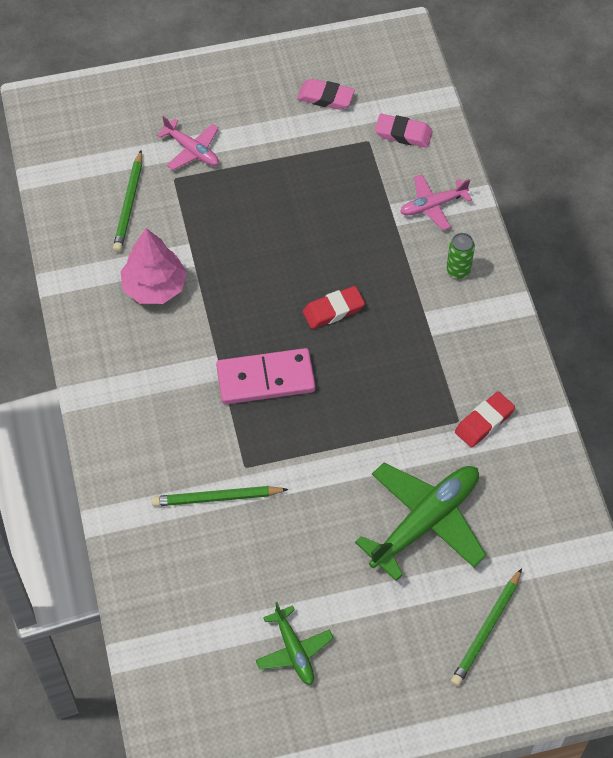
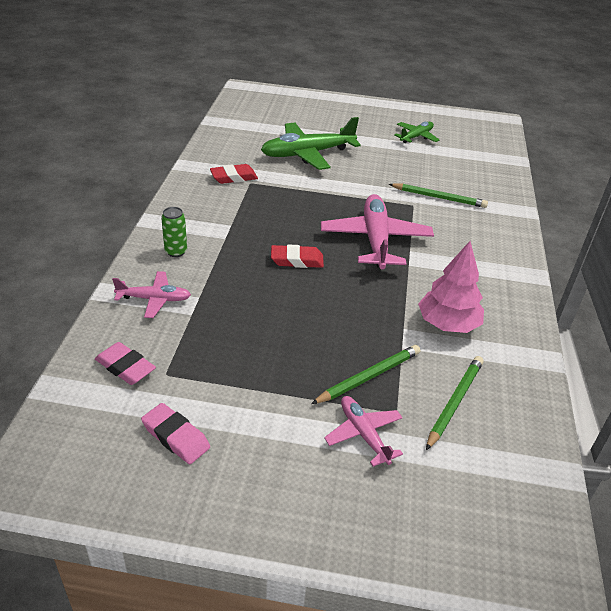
camera: 160 degrees left, 20 degrees down
pink domino [216,348,316,404] -> pink plane [321,194,434,269]
green plane [256,602,334,685] -> green plane turned 45 degrees clockwise [394,122,439,143]
green pencil [451,568,522,686] -> green pencil moved to [311,345,420,404]

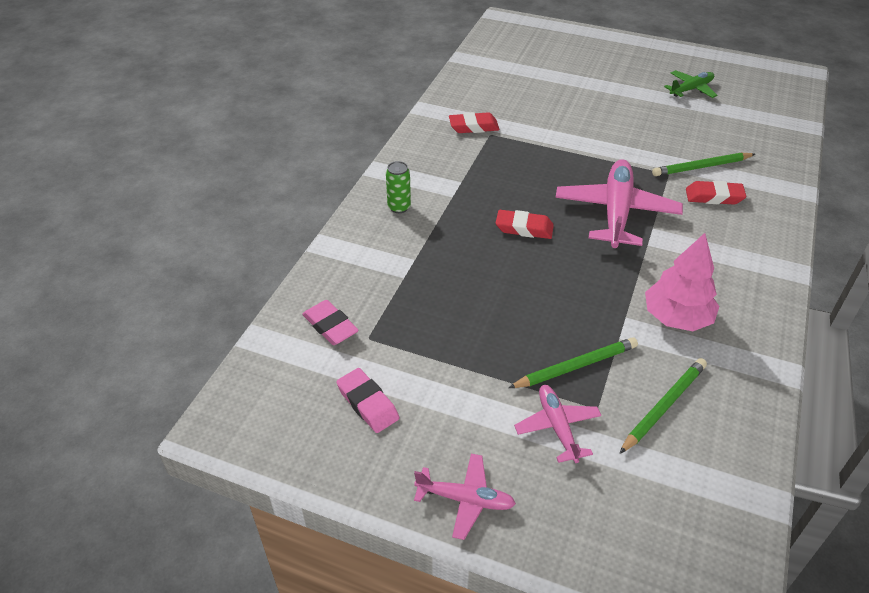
camera: 15 degrees right, 5 degrees up
pink plane [112,271,191,318] -> pink plane moved to [414,454,516,540]
green plane [261,117,361,170] -> none
green pencil [389,183,488,208] -> green pencil turned 135 degrees clockwise [652,153,755,176]
none -> red eraser [686,181,746,205]

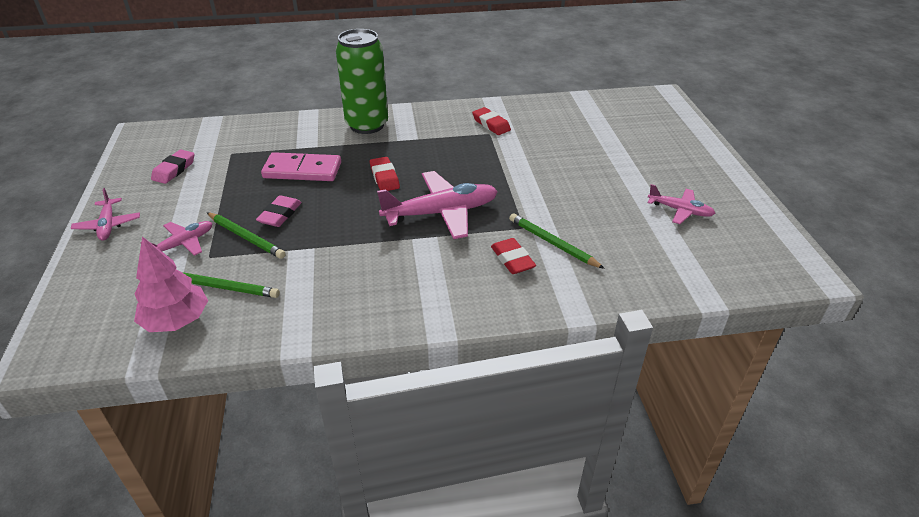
camera: 60 degrees right, 5 degrees down
pink eraser [302,300,359,345] -> pink eraser moved to [256,195,302,227]
green can [386,161,411,213] -> green can [336,29,388,134], size x2.41
pink tree [645,233,719,331] -> pink tree moved to [134,236,208,332]
green plane [664,70,718,98] -> pink plane [648,184,716,224]
none -> pink domino [261,152,341,181]

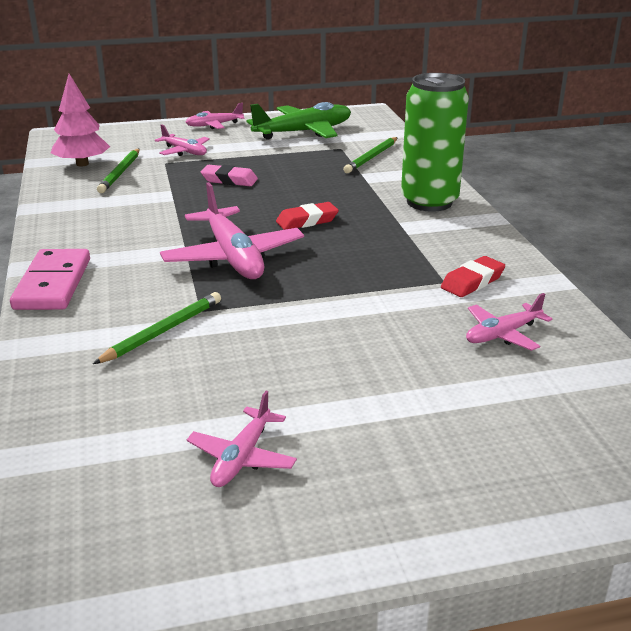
camera: 85 degrees right, 10 degrees down
pink eraser [151,150,195,184] -> green plane [247,102,351,140]
green pencil [207,212,286,259] -> green pencil moved to [343,137,398,173]
pink domino [261,152,341,181] -> pink domino moved to [10,249,90,310]
red eraser [491,238,536,274] -> none
none -> pink plane [466,293,552,351]

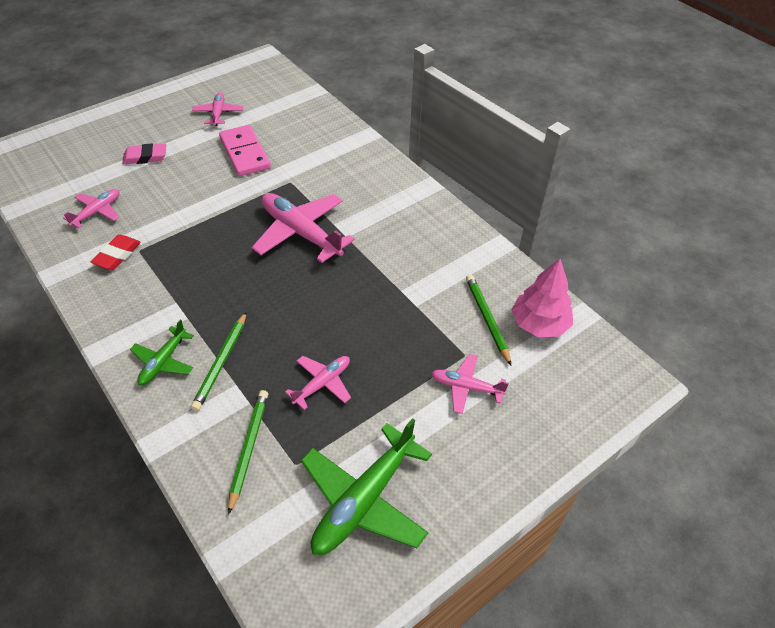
camera: 155 degrees right, 20 degrees up
pink domino [10,249,90,310] -> pink domino moved to [219,125,271,176]
green pencil [93,292,221,364] -> green pencil moved to [191,312,247,411]
pink plane [186,103,245,129] -> pink plane moved to [285,356,351,410]
pink eraser [201,165,258,186] -> pink eraser moved to [122,143,166,164]
red eraser [276,202,339,230] -> none
green can [401,73,469,212] -> green plane [130,320,194,385]

